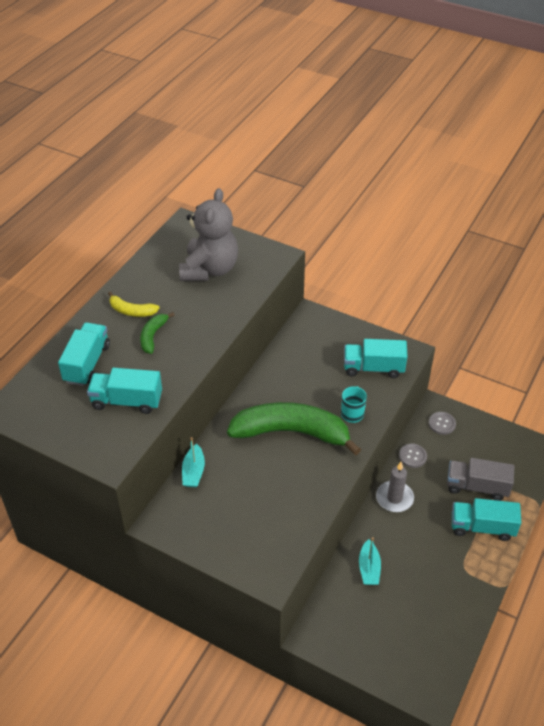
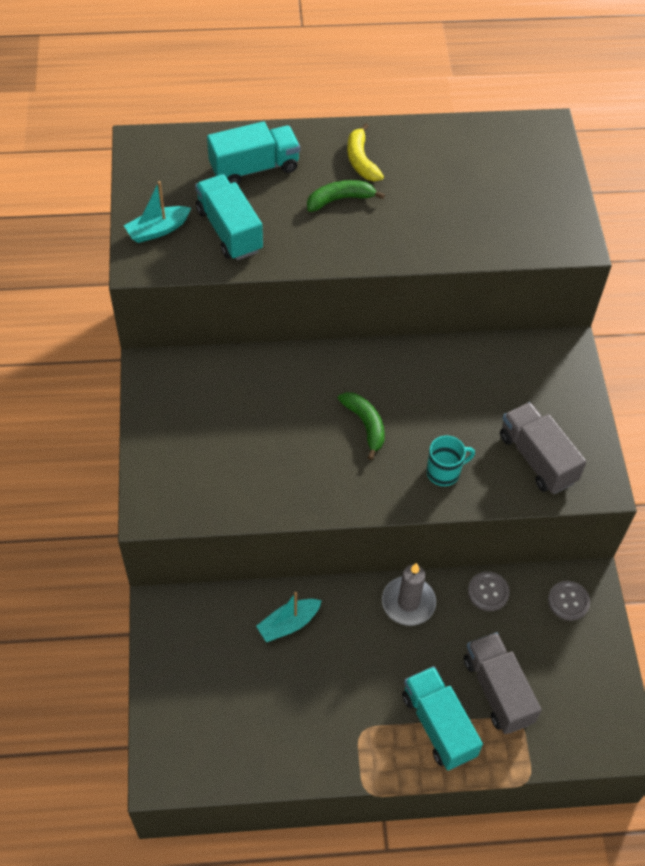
camera: 55 degrees right, 10 degrees up
grey teddy bear [179,188,238,281] -> none
turquoise boat [182,437,205,487] -> turquoise boat moved to [124,181,191,243]
green banana [227,402,361,455] -> green banana [338,392,385,460], size x0.44
turquoise truck [344,339,408,378] -> grey truck [500,402,587,494]

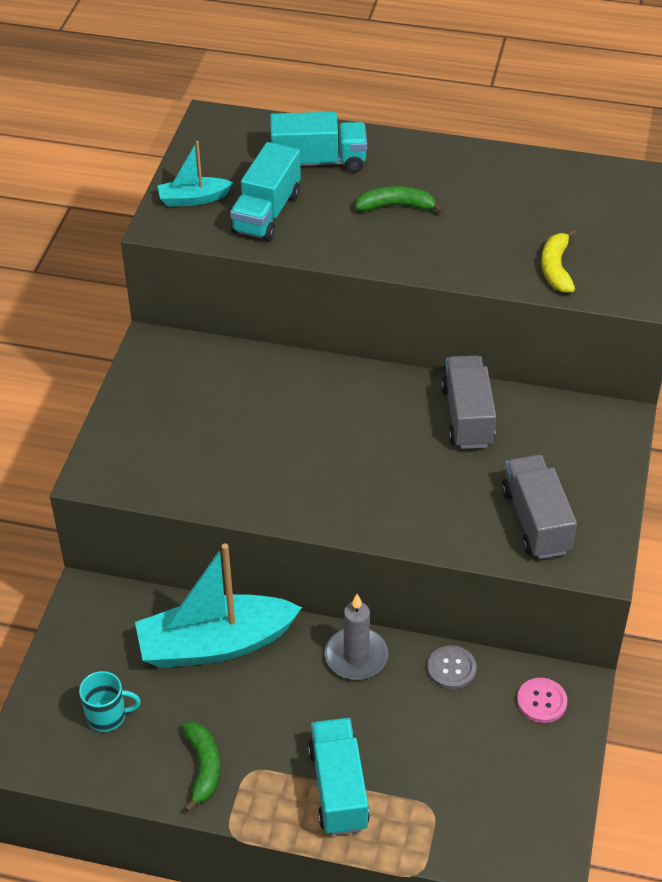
camera: 20 degrees right, 10 degrees down
turquoise truck [195,174,263,260] -> turquoise truck turned 150 degrees counterclockwise [230,142,301,241]
turquoise boat [256,592,322,642] -> turquoise boat [135,543,302,668], size x2.04
green banana [338,392,385,460] -> green banana moved to [182,722,220,812]
yellow banana [347,123,384,181] -> yellow banana moved to [541,229,576,293]
turquoise mug [427,436,475,486] -> turquoise mug moved to [79,671,141,732]
grey truck [464,632,542,734] -> grey truck moved to [441,355,496,449]
grey button [548,581,590,621] -> pink button [517,678,567,723]

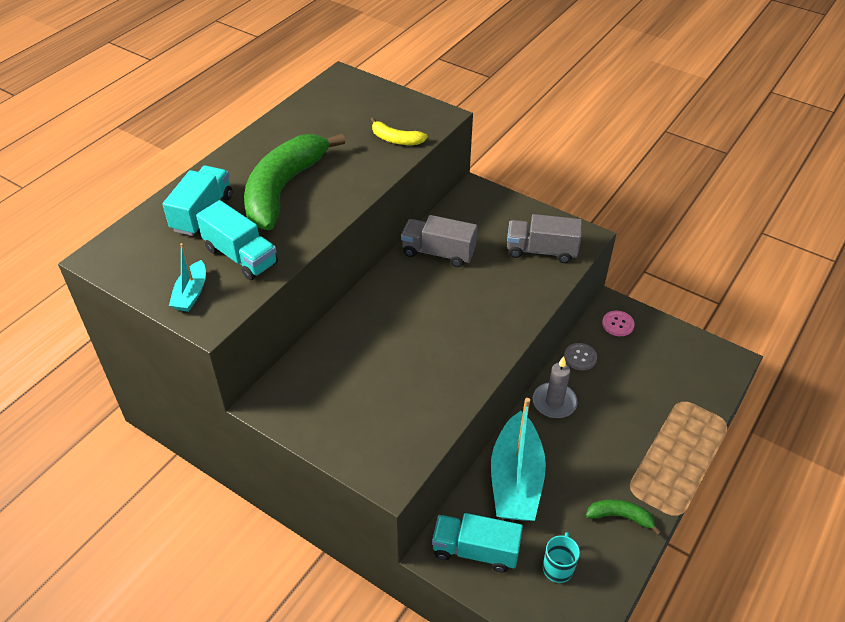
camera: 70 degrees left, 0 degrees up
turquoise truck [308,718,370,835] -> turquoise truck moved to [432,513,523,572]
green banana [355,186,444,213] -> green banana [244,134,345,230], size x2.26

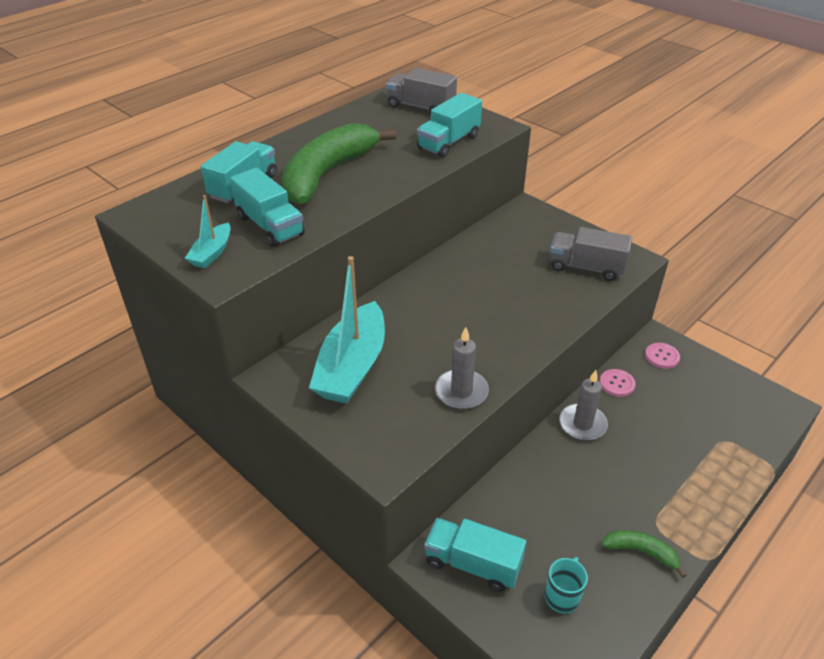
camera: 10 degrees right, 5 degrees down
yellow banana [371,117,428,145] -> turquoise truck [417,93,482,158]
grey truck [401,215,477,267] -> grey truck moved to [386,68,457,115]
turquoise boat [491,398,546,521] -> turquoise boat moved to [309,256,385,404]
grey button [564,343,597,370] -> pink button [600,369,636,397]
none -> grey candle [435,327,489,409]

